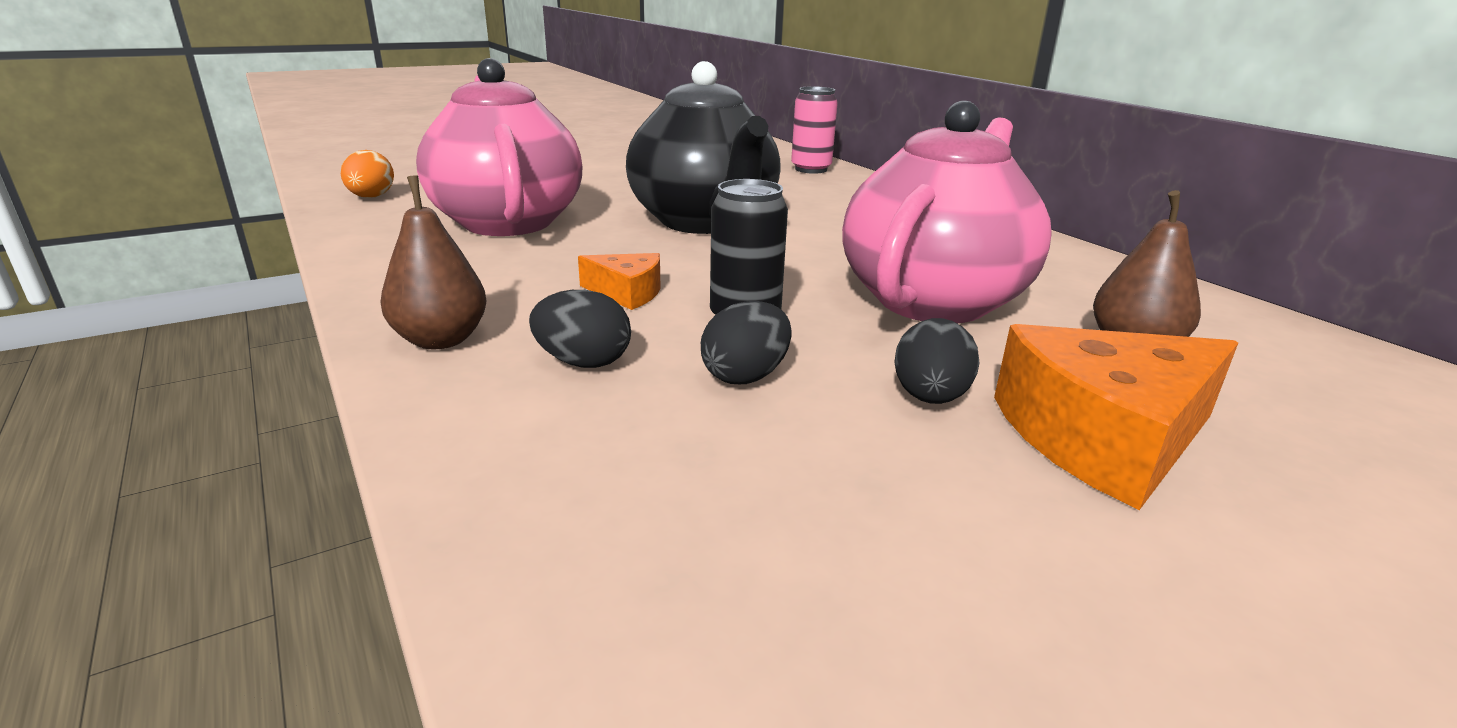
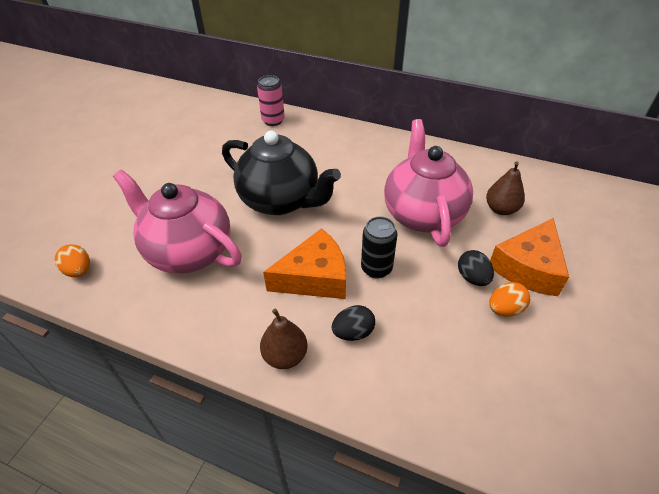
camera: 35 degrees left, 20 degrees up
orange cheese [578,253,660,310] -> orange cheese [263,228,346,299], size x1.95
black egg [701,301,792,384] -> none
none -> orange egg [489,282,530,317]

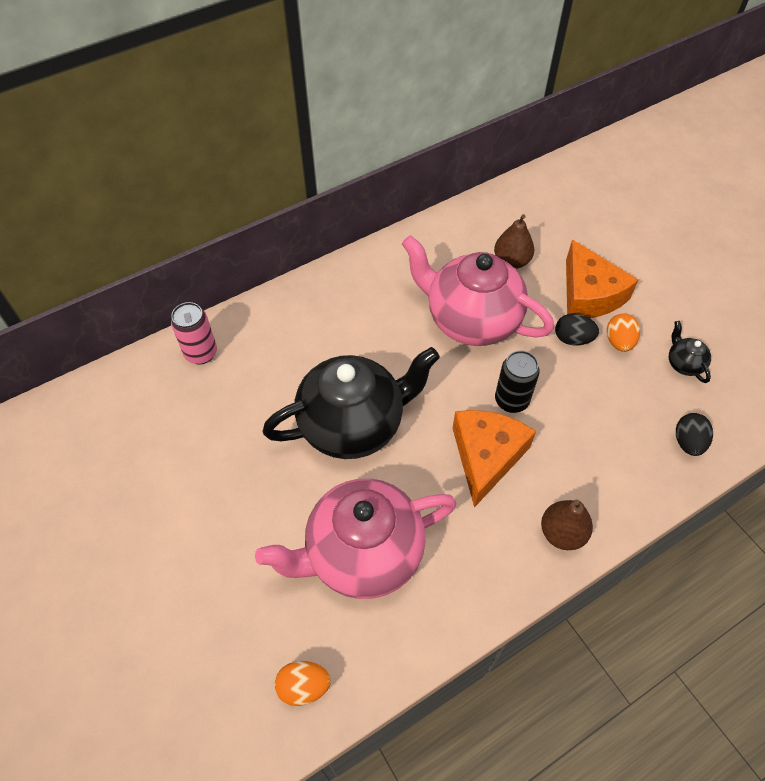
camera: 55 degrees left, 10 degrees up
black egg [332,305,375,341] -> black egg moved to [676,413,713,456]
none -> black teapot [669,321,711,383]

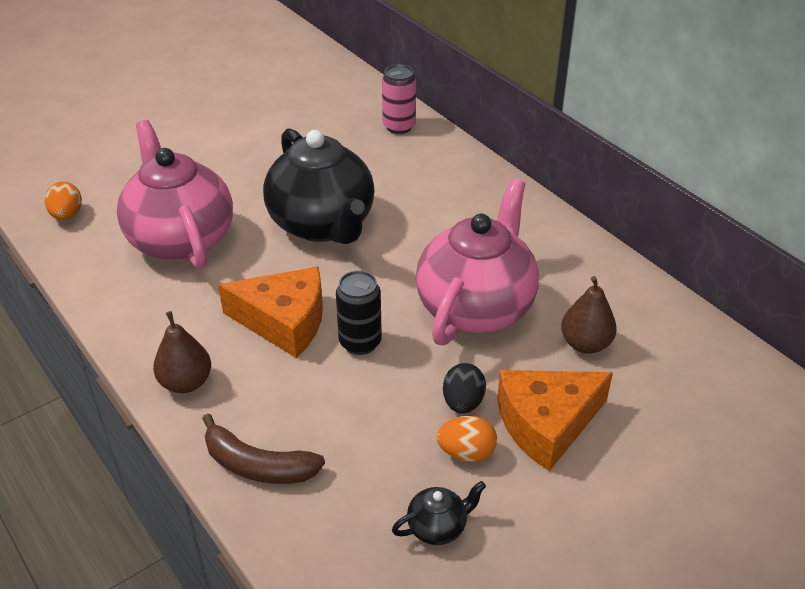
camera: 85 degrees right, 15 degrees down
black egg [676,413,713,456] -> none
none -> brown banana [202,413,325,484]

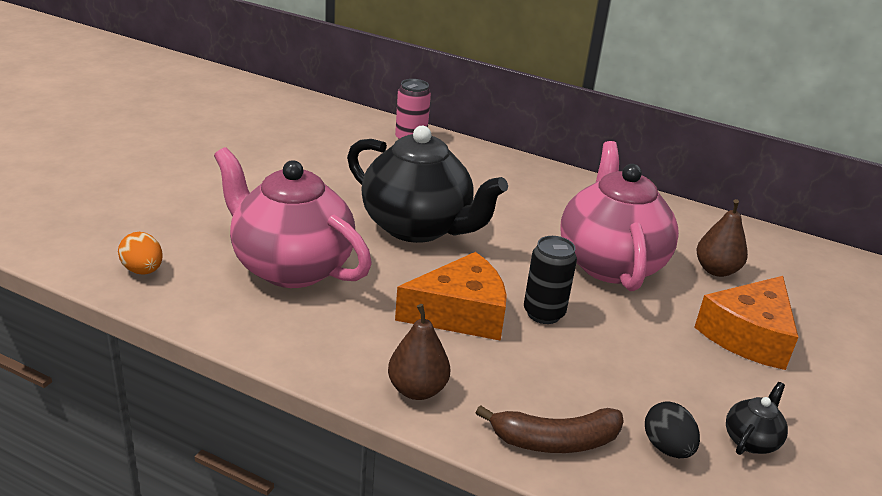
camera: 30 degrees left, 10 degrees down
orange egg [436,416,497,462] -> none
black egg [443,363,486,413] -> black egg moved to [645,401,700,458]

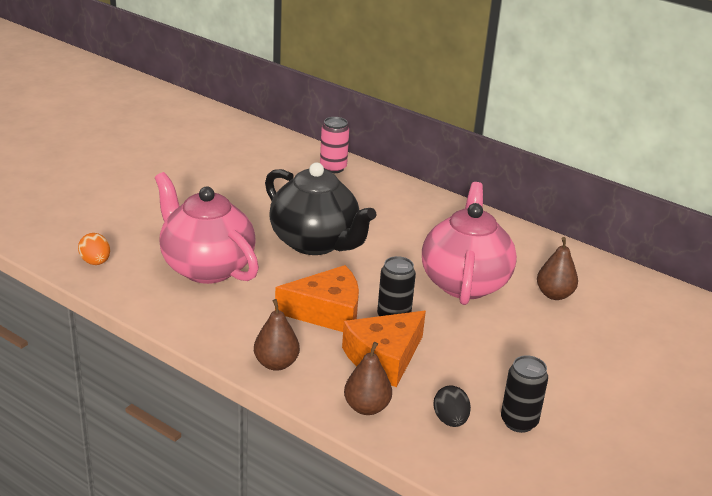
camera: 10 degrees right, 0 degrees up
brown banana [476,405,624,453] -> brown pear [344,342,392,415]
orange cheese [695,276,798,370] -> orange cheese moved to [342,311,426,387]
black teapot [726,382,788,455] -> black can [501,355,548,433]

